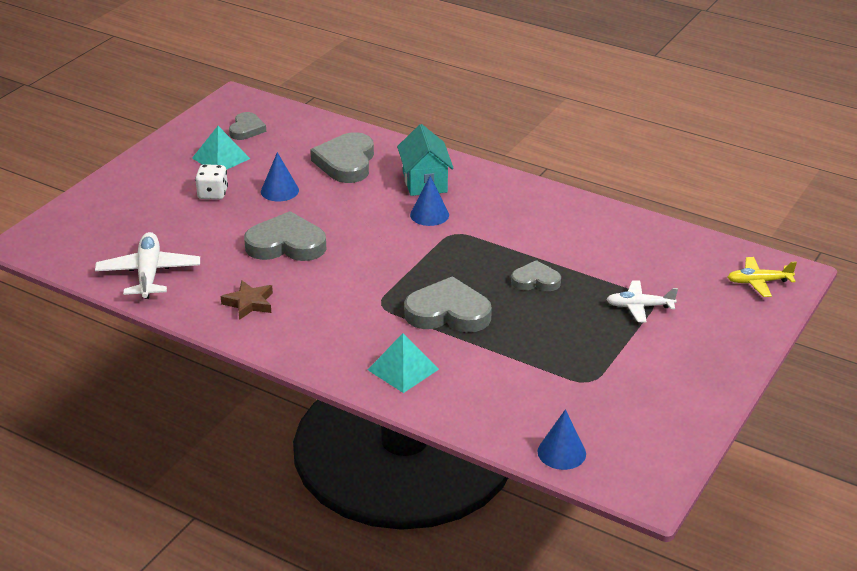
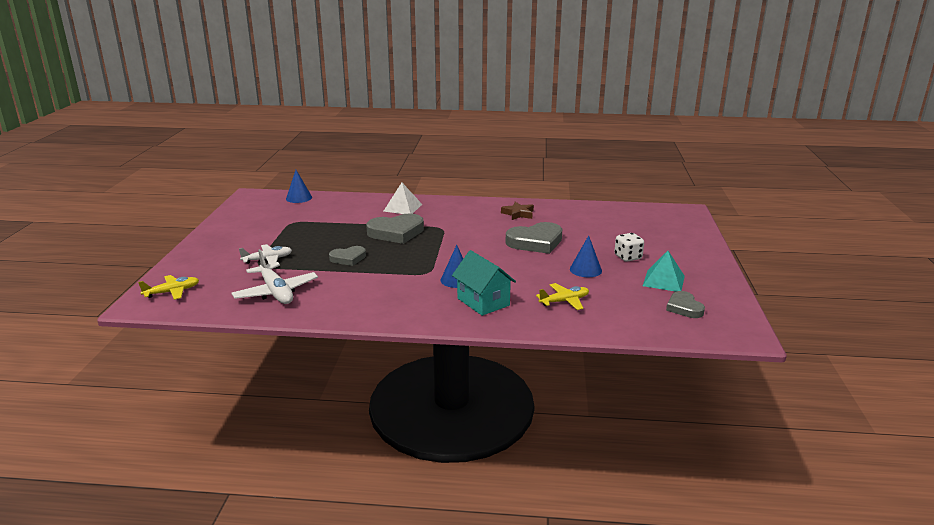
camera: 155 degrees right, 10 degrees down
white plane [95,232,200,299] -> white plane moved to [232,249,318,304]
grey heart [311,132,374,183] -> yellow plane [536,283,589,310]
turquoise pyramid [368,333,439,393] -> white pyramid [384,183,422,214]

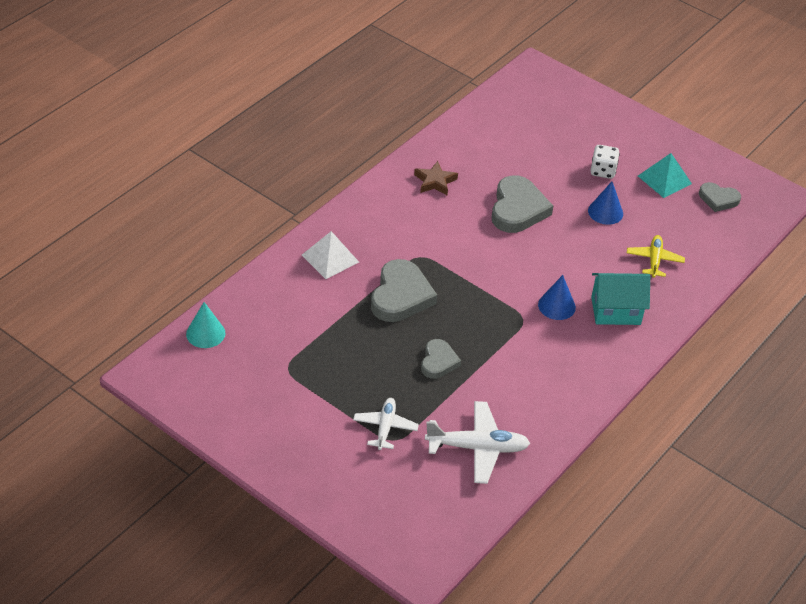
camera: 60 degrees left, 20 degrees up
yellow plane [138,275,199,300] -> none
blue cone [286,170,312,203] -> turquoise cone [186,302,225,348]

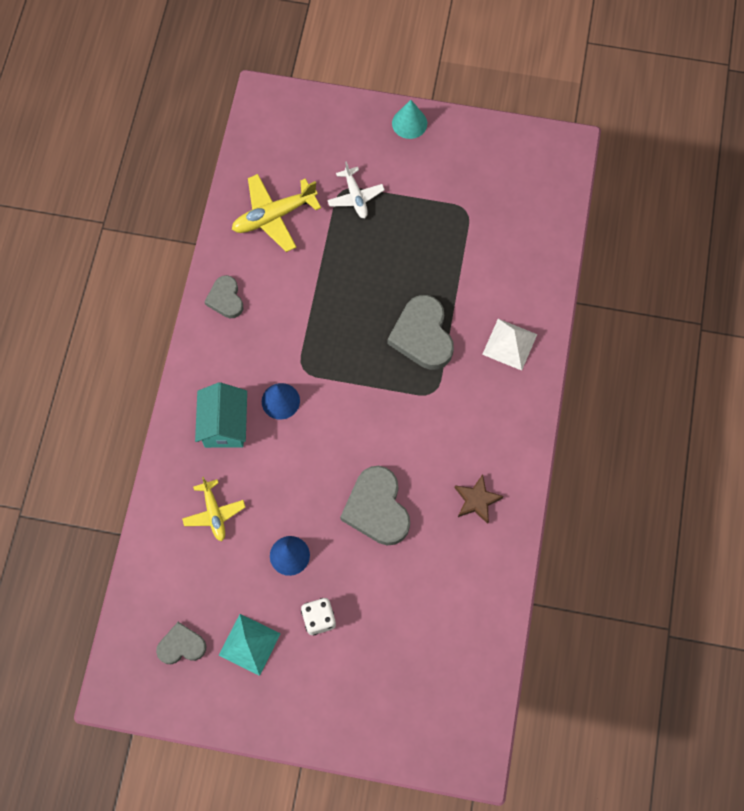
camera: 155 degrees right, 25 degrees up
turquoise cone [186,302,225,348] -> turquoise cone moved to [392,100,427,139]
grey heart [421,339,461,379] -> grey heart moved to [204,275,243,318]
white plane [425,401,530,484] -> yellow plane [232,174,321,252]
turquoise house [591,273,650,325] -> turquoise house turned 60 degrees counterclockwise [195,382,247,448]

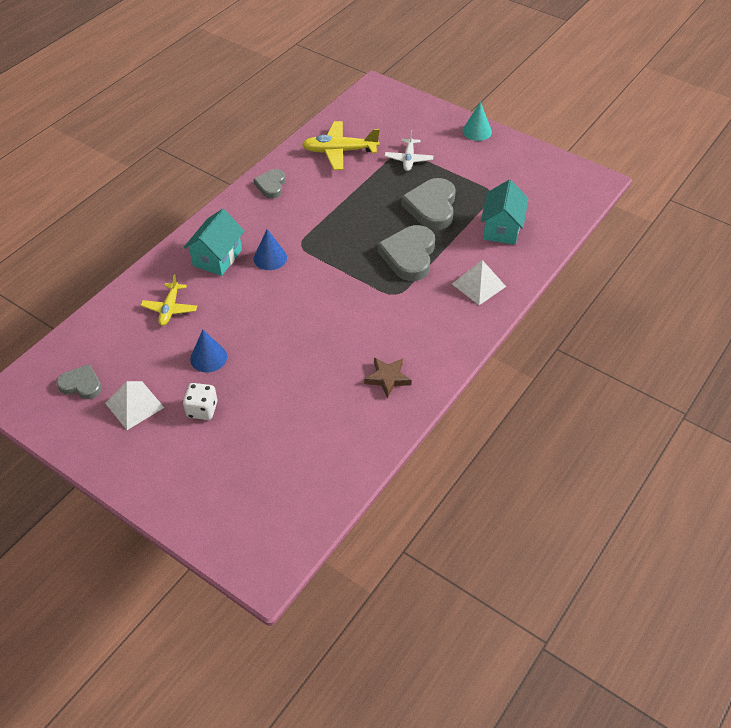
camera: 25 degrees right, 20 degrees down
turquoise pyramid [219,614,281,676] -> white pyramid [105,381,165,430]
grey heart [340,466,410,546] -> grey heart moved to [401,178,456,230]
none -> turquoise house [481,180,528,245]

